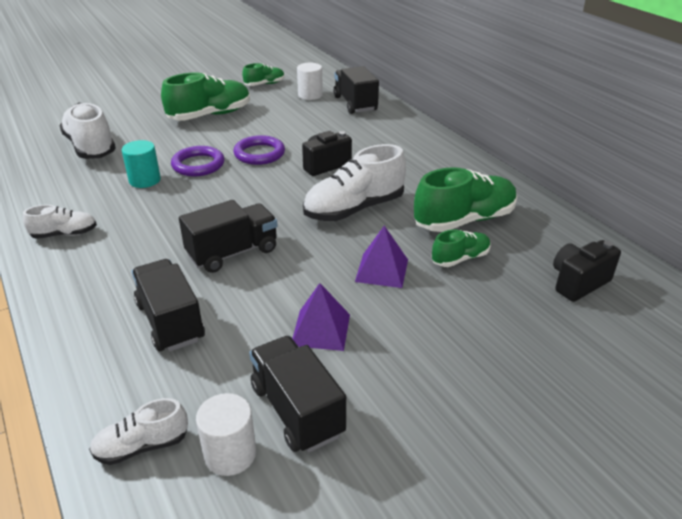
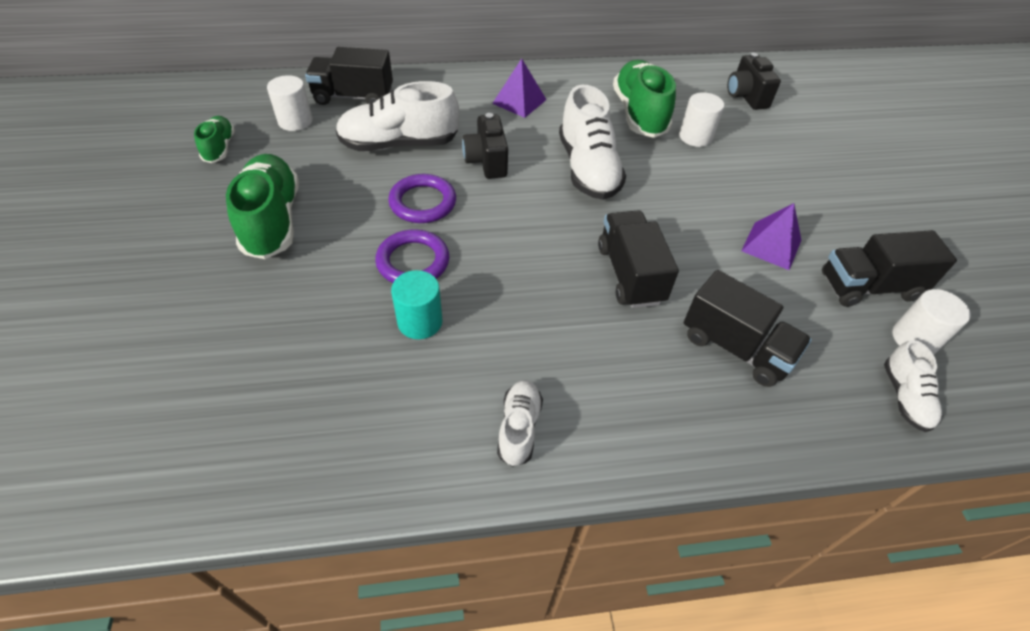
camera: 70 degrees left, 15 degrees up
white shoe [59,103,116,159] -> white shoe moved to [335,81,459,151]
black truck [132,259,205,352] -> black truck turned 135 degrees counterclockwise [684,270,812,387]
purple pyramid [355,226,408,288] -> purple pyramid moved to [492,58,547,118]
green shoe [432,230,491,267] -> white cylinder [679,92,724,147]

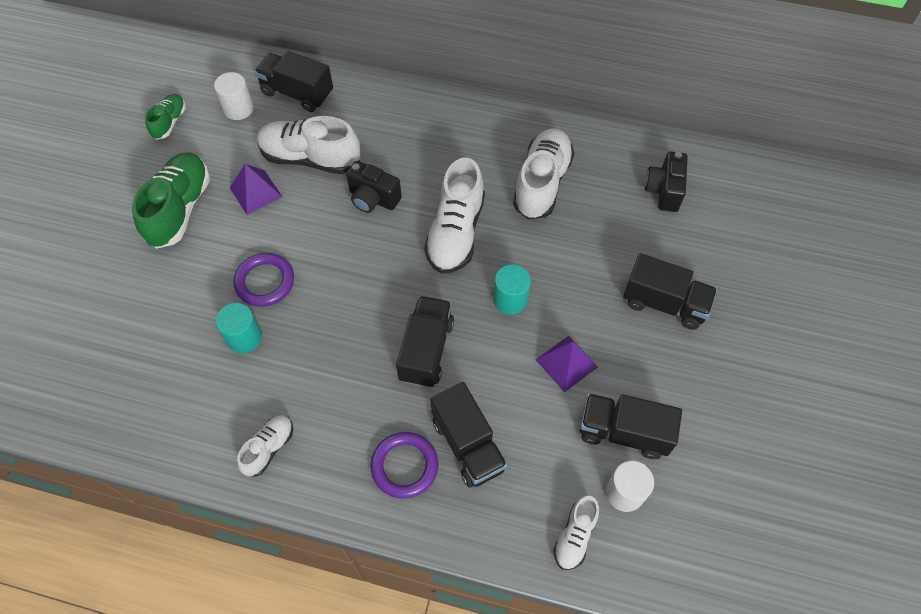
camera: 25 degrees right, 10 degrees up
purple ring [388,174,456,223] -> purple ring moved to [370,432,439,499]
black camera [462,113,508,179] -> black camera turned 75 degrees counterclockwise [346,161,402,213]
purple pyramid [492,58,547,118] -> purple pyramid moved to [230,164,282,215]
green shoe [613,60,676,138] -> white shoe [513,128,574,220]
white cylinder [679,92,724,147] -> none
none -> turquoise cylinder [493,264,531,315]
none -> black truck [623,253,717,330]

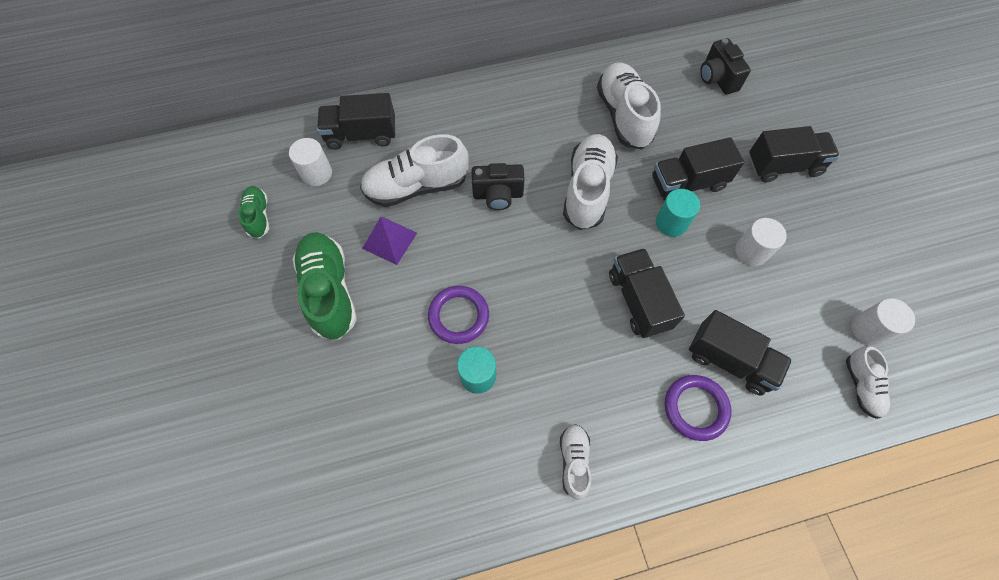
camera: 30 degrees left, 5 degrees up
white shoe [424,158,485,274] -> white shoe turned 150 degrees counterclockwise [563,134,618,230]
purple pyramid [536,336,598,392] -> white cylinder [735,218,787,266]
black truck [580,393,682,459] -> black truck moved to [652,137,744,201]

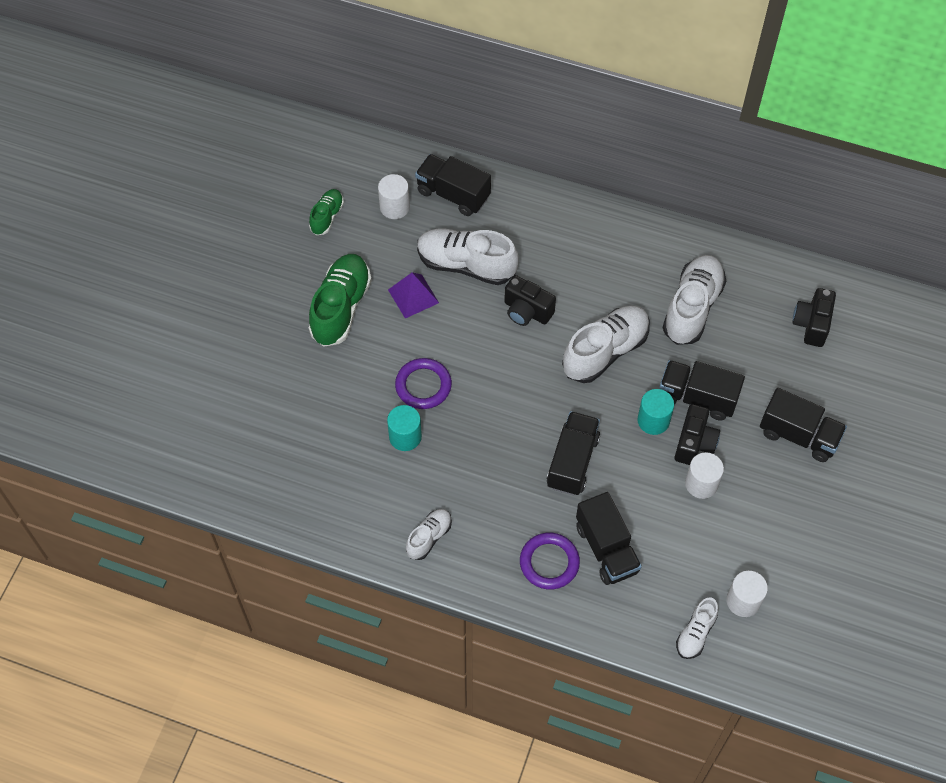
camera: 35 degrees right, 5 degrees down
none -> black camera [675,404,720,465]

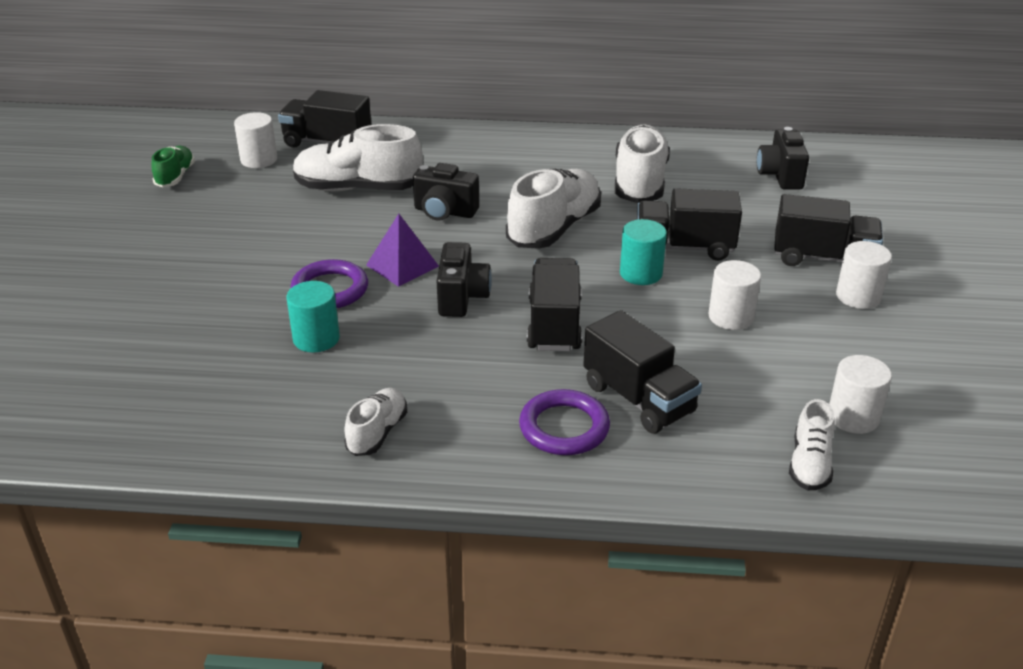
camera: 15 degrees left, 25 degrees down
green shoe [309,254,372,347] -> none
purple pyramid [388,272,439,319] -> purple pyramid moved to [366,214,439,287]
black camera [675,404,720,465] -> black camera moved to [437,242,492,317]
none -> white cylinder [836,241,892,309]

